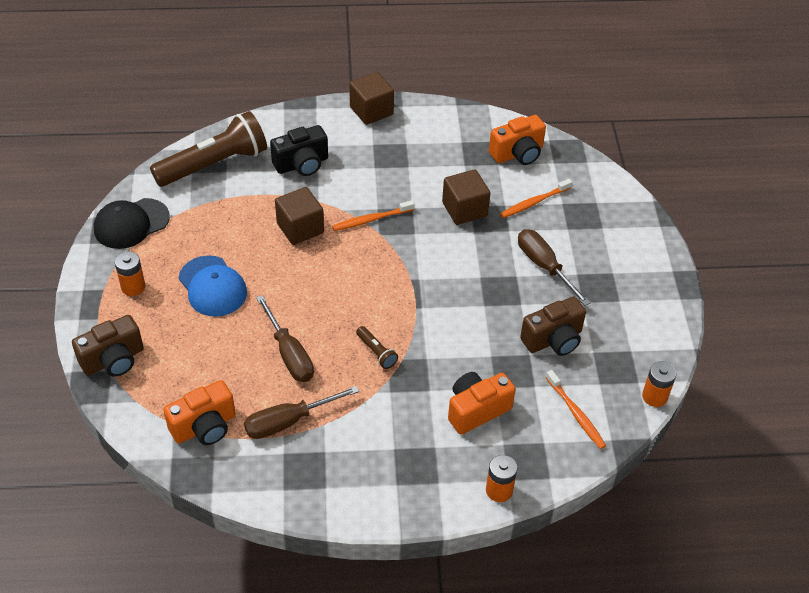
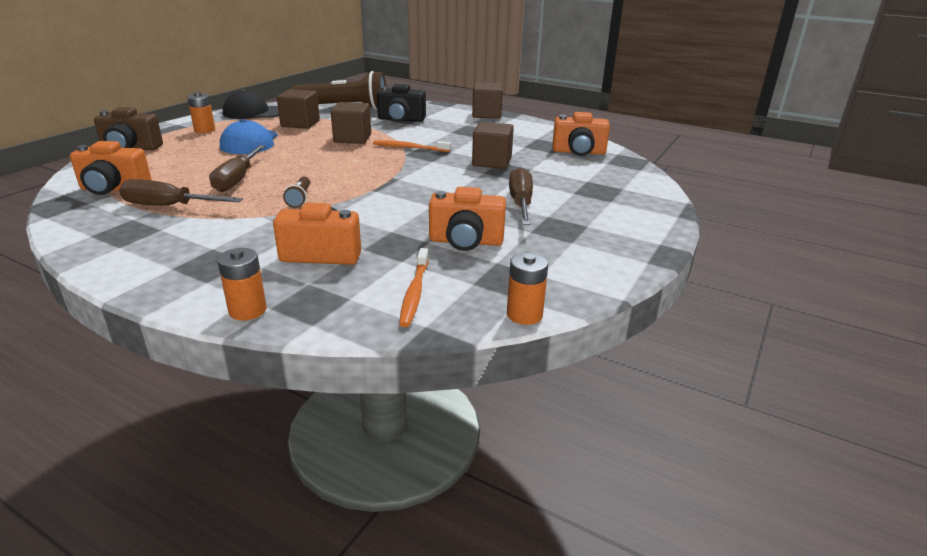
camera: 35 degrees right, 20 degrees down
orange toothbrush [500,179,572,218] -> none
brown camera [520,297,586,356] -> orange camera [429,187,506,251]
none -> brown cube [277,89,320,129]

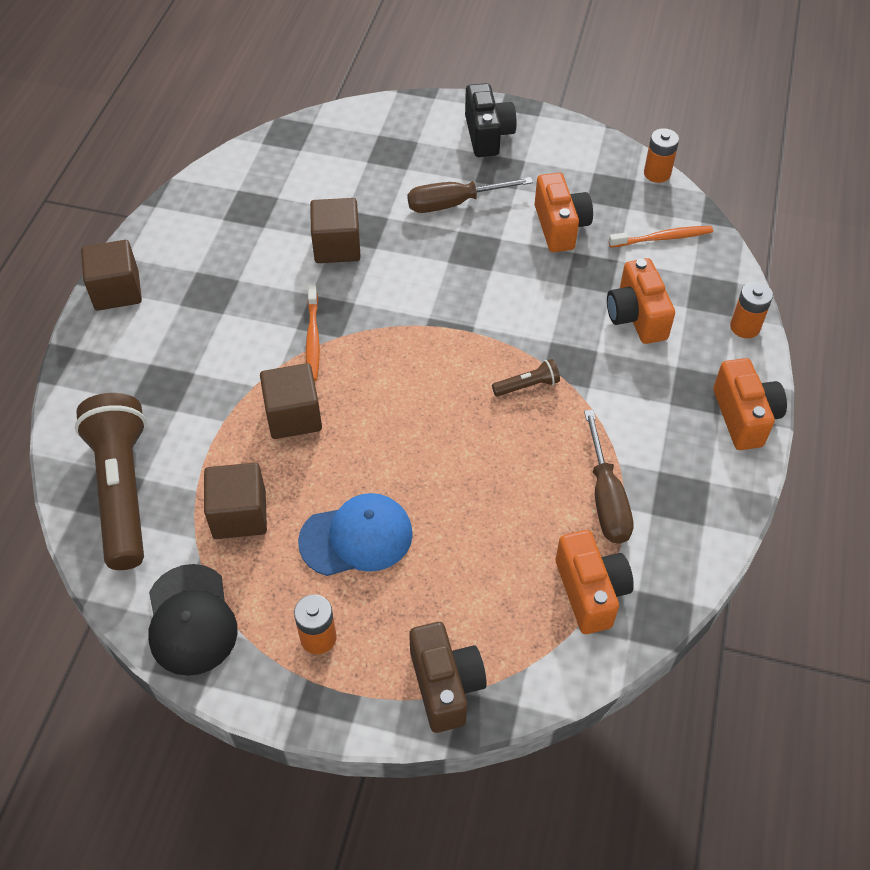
camera: 105 degrees left, 25 degrees up
brown screwdriver [209,145,266,192] -> none
black camera [377,84,426,122] -> black camera moved to [465,83,517,157]
orange camera [552,112,610,156] -> orange camera moved to [713,358,787,450]

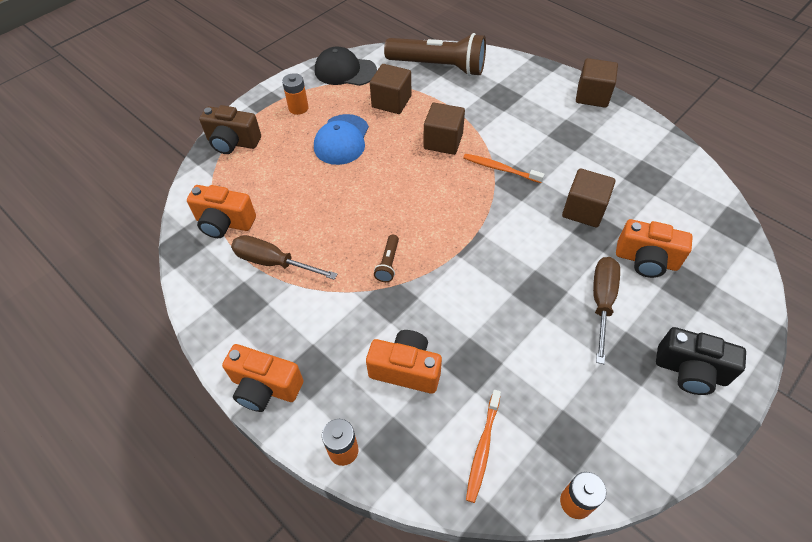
camera: 120 degrees right, 0 degrees up
orange camera [535,172,593,252] -> orange camera moved to [616,219,693,278]

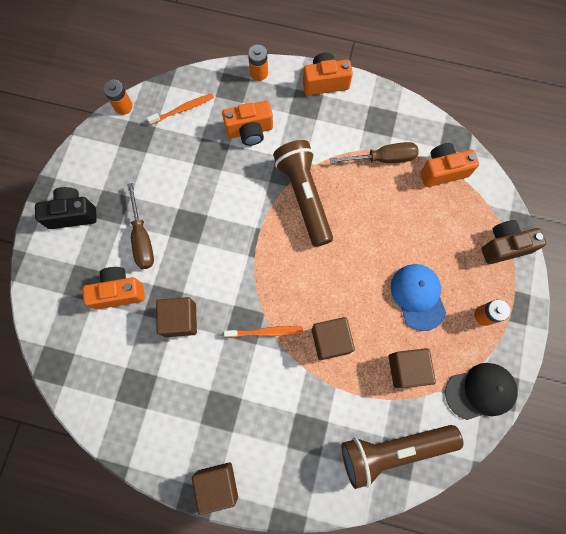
camera: 150 degrees right, 20 degrees up
brown flashlight [374,234,399,282] -> brown flashlight [273,140,333,247], size x2.45
orange toothbrush [466,390,501,503] -> orange toothbrush turned 75 degrees clockwise [147,94,214,125]

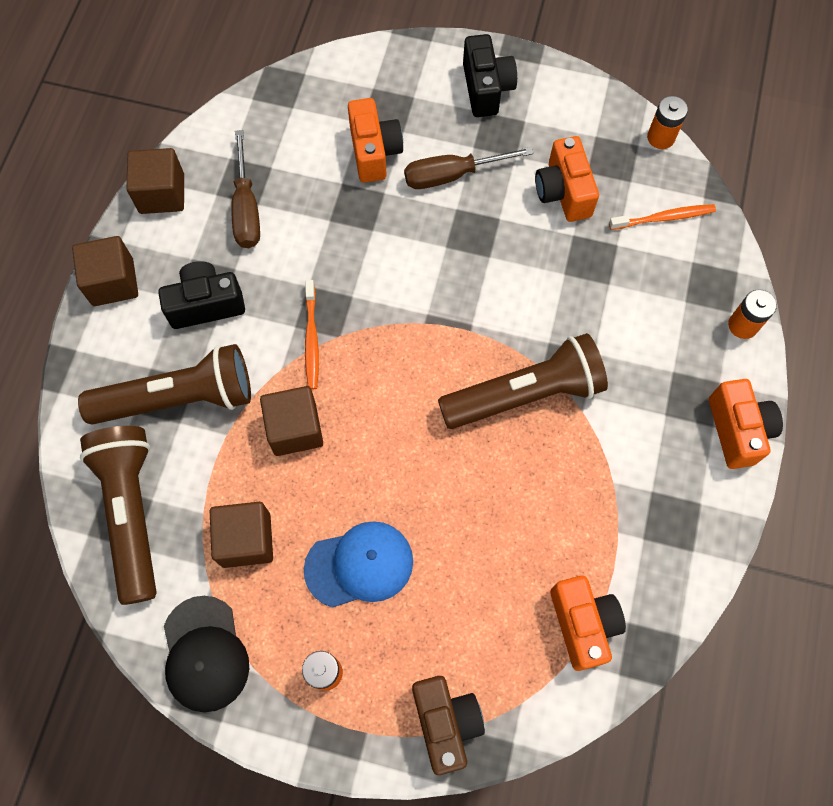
camera: 90 degrees right, 5 degrees down
orange toothbrush [147,94,214,125] -> orange toothbrush turned 75 degrees counterclockwise [609,204,716,230]
brown cube [156,297,197,337] -> brown cube moved to [126,148,184,214]
orange camera [222,101,273,146] -> orange camera moved to [535,136,599,222]
brown screwdriver [330,142,419,163] -> brown screwdriver moved to [231,130,260,248]
none -> brown flashlight [78,344,251,425]
none -> black camera [158,261,245,329]

